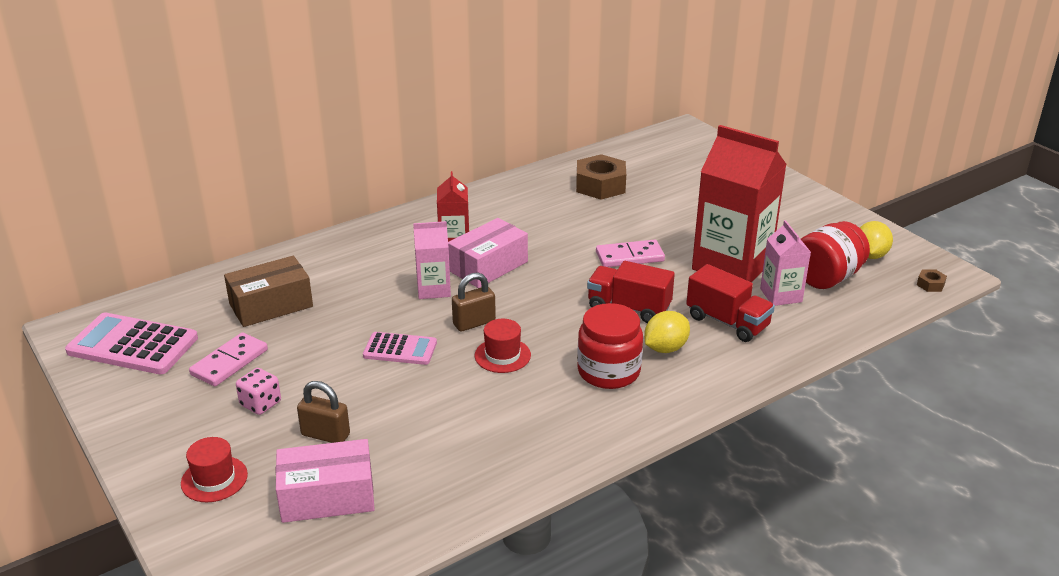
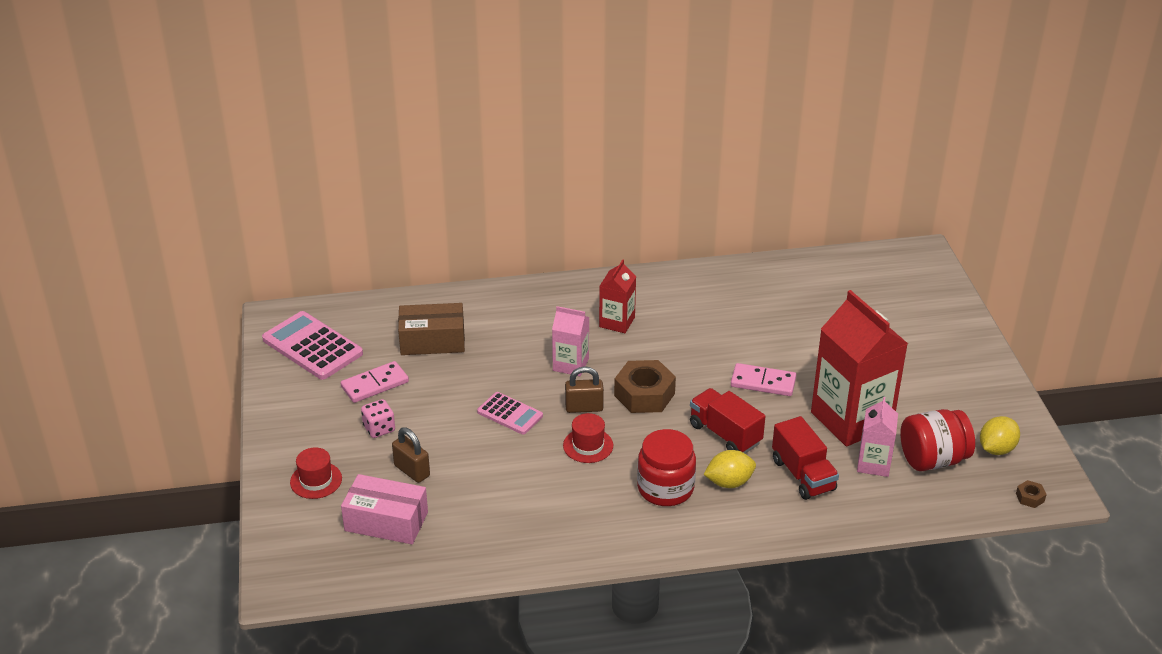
camera: 25 degrees right, 5 degrees up
pink box [448,218,528,288] -> none
brown nut [576,154,626,200] -> brown nut moved to [614,360,676,413]

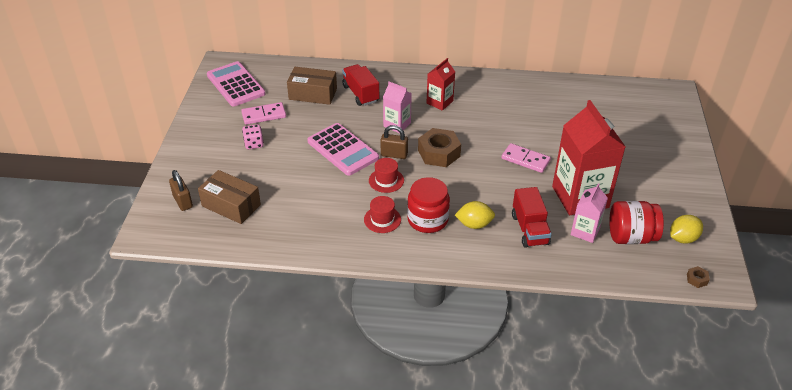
camera: 15 degrees right, 5 degrees up
red hat [290,447,342,499] -> red hat moved to [364,196,401,233]
pink box [341,474,428,544] -> brown box [198,170,261,224]
brown padlock [392,427,430,483] -> brown padlock moved to [169,170,193,211]
pink calculator [477,392,543,435] -> pink calculator [307,123,379,176], size x1.68
red truck [690,388,766,453] -> red truck moved to [342,64,379,106]

